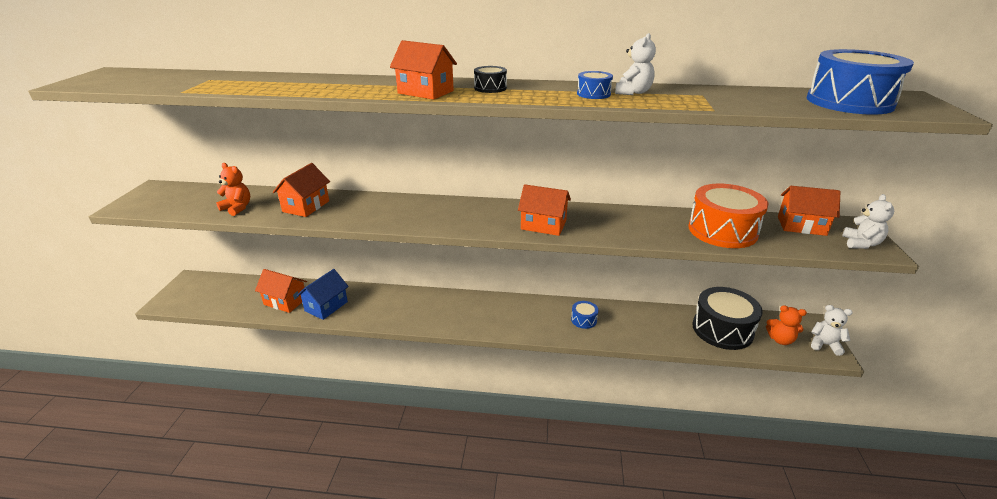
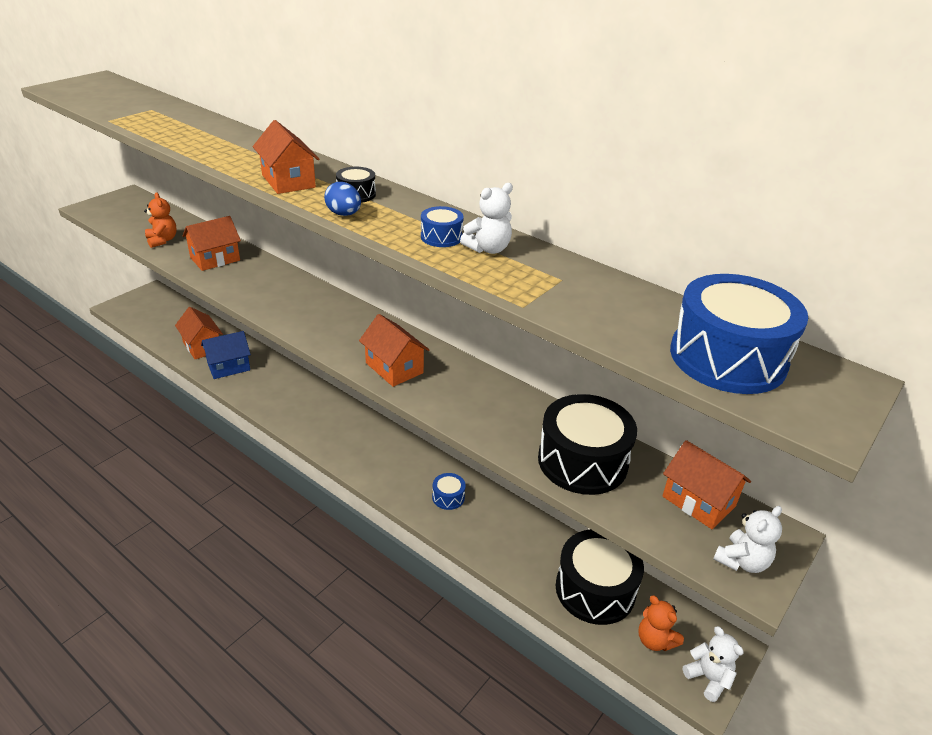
camera: 30 degrees right, 5 degrees up
orange drum [688,184,768,248] -> black drum [538,394,637,495]
none -> blue egg [324,182,361,216]

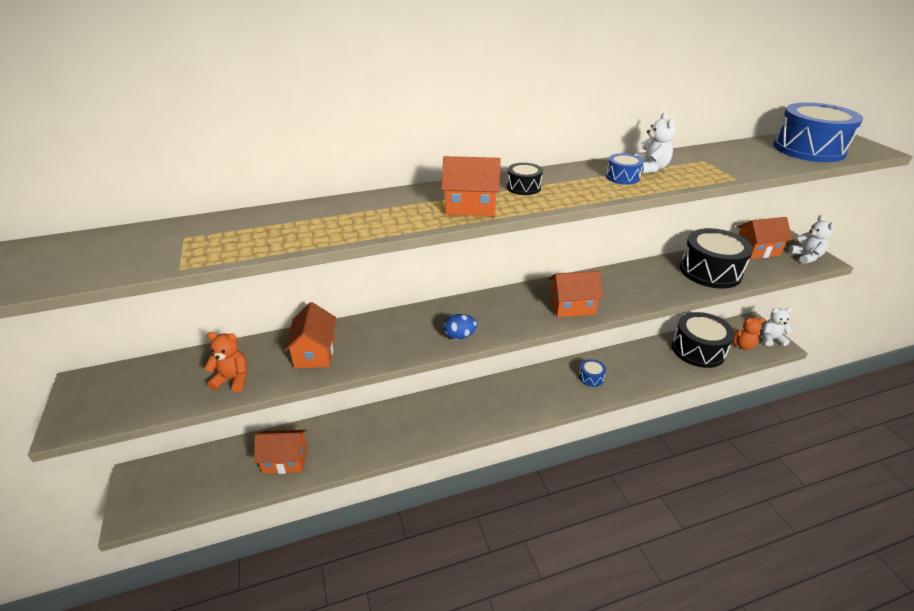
camera: 55 degrees left, 0 degrees up
blue house [201,331,251,379] -> none
blue egg [324,182,361,216] -> blue egg moved to [443,314,477,340]

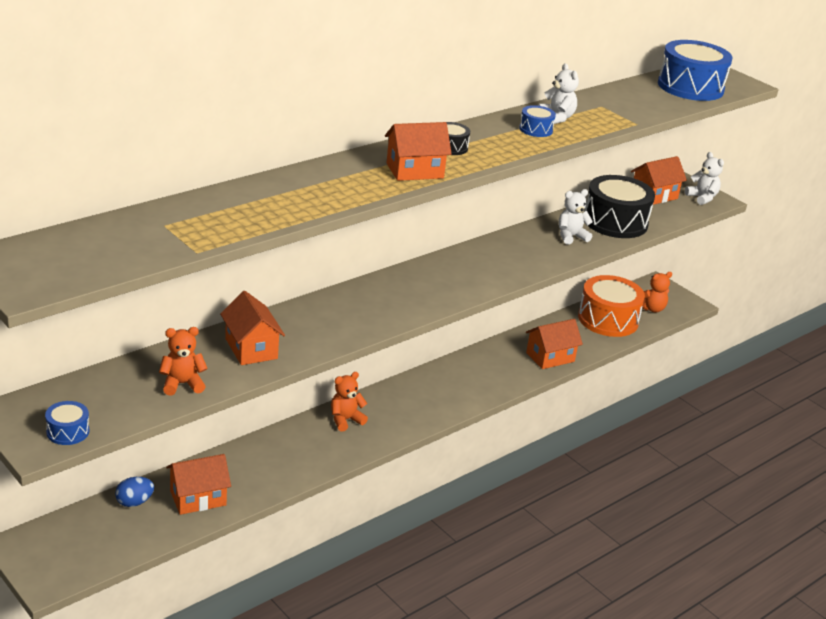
camera: 25 degrees left, 5 degrees down
blue egg [443,314,477,340] -> blue egg moved to [115,477,154,507]
orange house [549,271,603,317] -> orange house moved to [526,319,583,369]
blue drum [579,359,606,387] -> blue drum moved to [45,401,89,445]
black drum [672,312,735,368] -> orange drum [578,275,645,337]
white teddy bear [763,307,792,346] -> white teddy bear moved to [559,189,593,245]
none -> orange teddy bear [331,372,368,432]

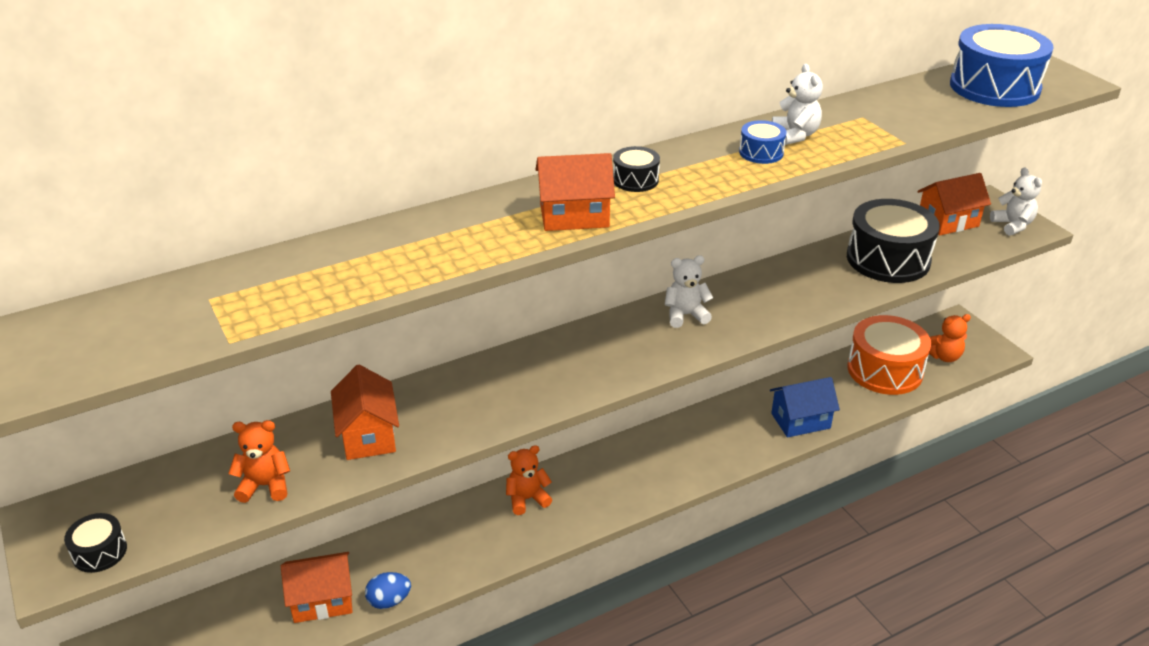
camera: 15 degrees right, 5 degrees up
blue drum [45,401,89,445] -> black drum [64,513,127,573]
blue egg [115,477,154,507] -> blue egg moved to [365,572,411,609]
orange house [526,319,583,369] -> blue house [770,377,840,438]
white teddy bear [559,189,593,245] -> white teddy bear moved to [665,255,713,328]

